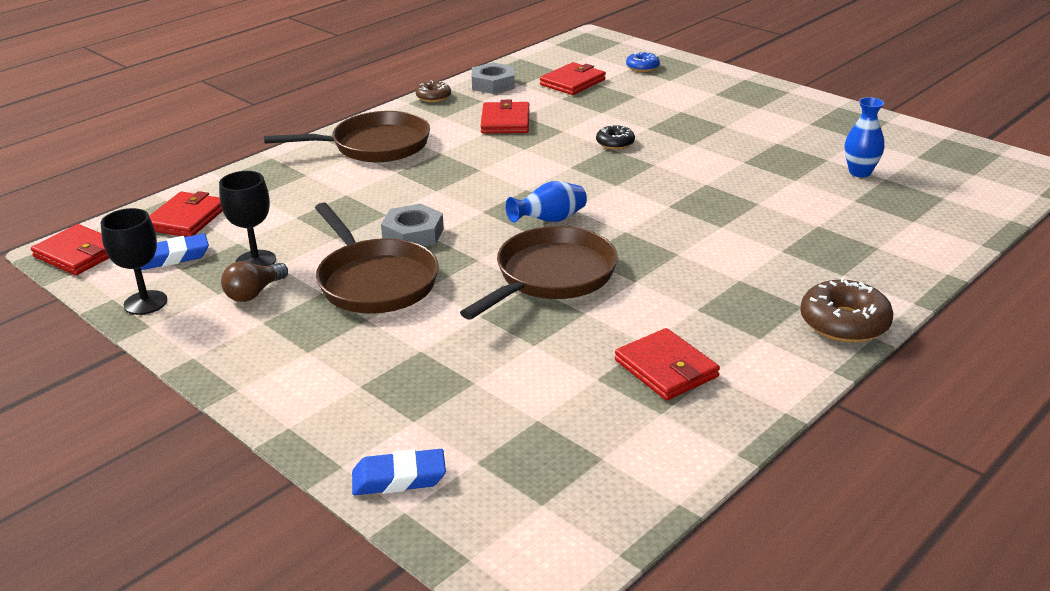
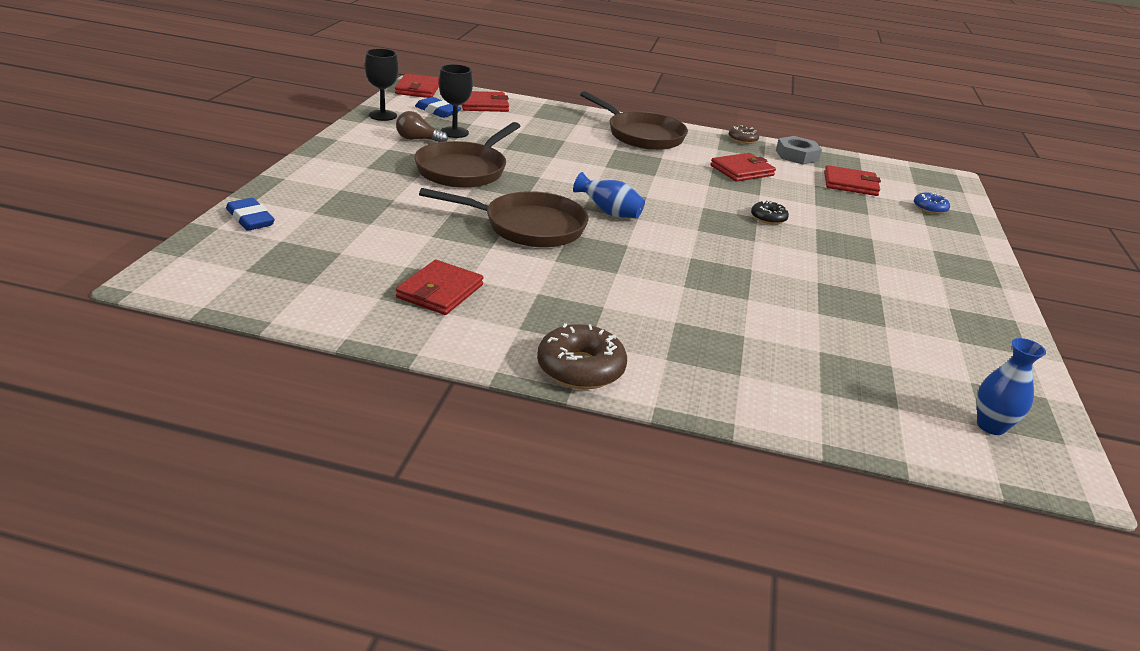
camera: 55 degrees right, 0 degrees up
grey nut [381,204,444,247] -> none
blue vase [844,97,885,177] -> blue vase moved to [977,338,1046,435]

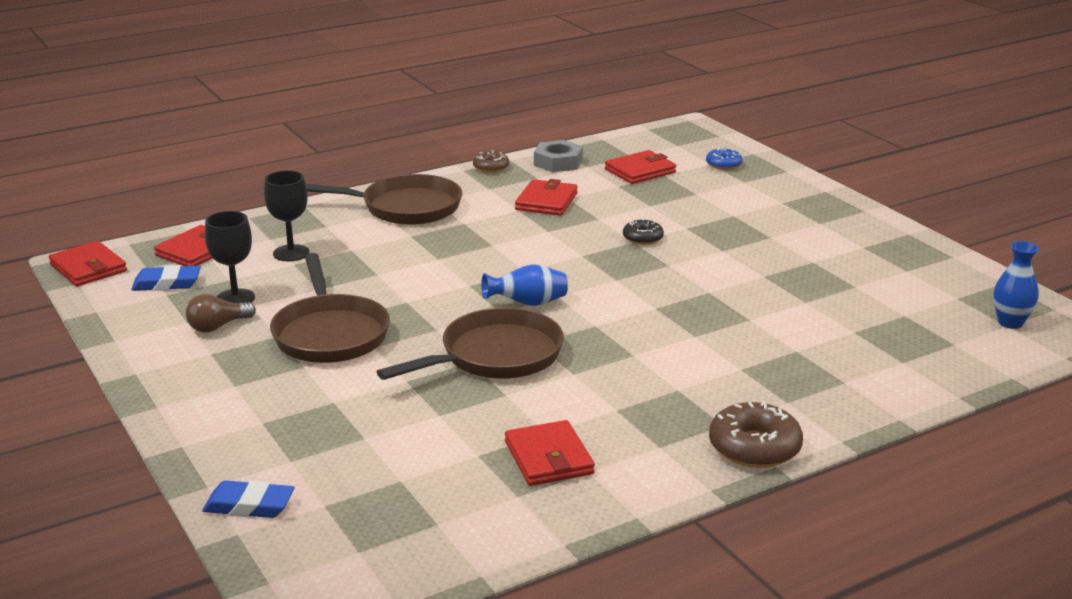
camera: 40 degrees left, 5 degrees down
black goblet [365,49,399,121] -> black goblet moved to [264,170,309,261]

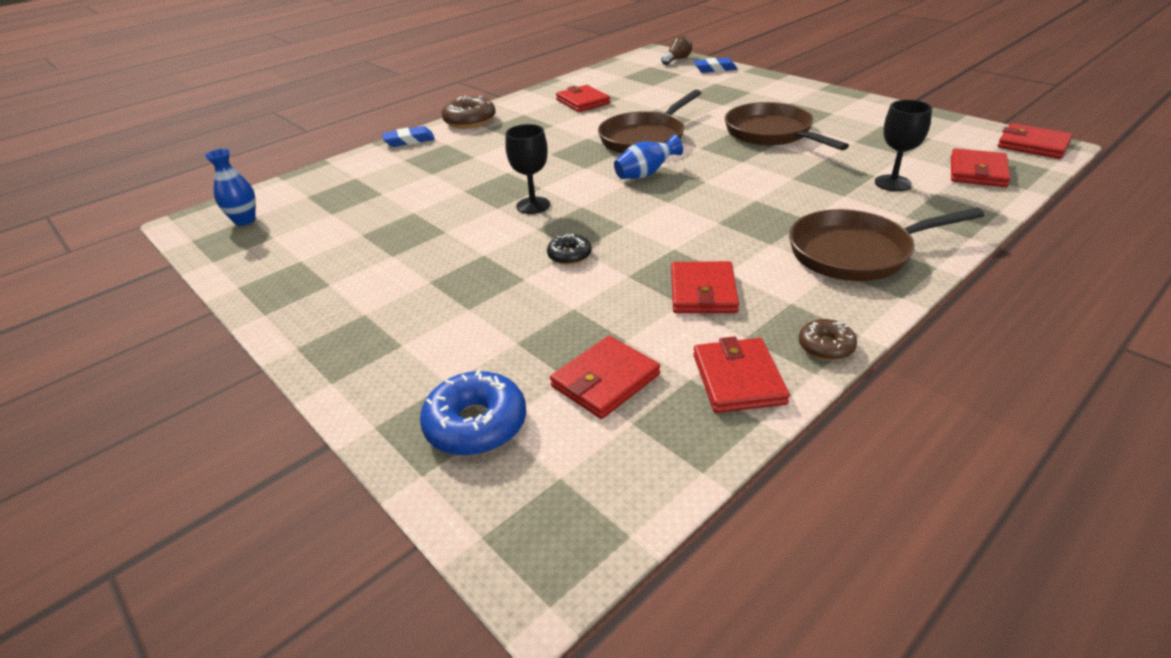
camera: 170 degrees right, 10 degrees up
blue eraser [131,265,201,291] -> blue eraser moved to [382,126,435,147]
brown light bulb [186,294,256,333] -> brown light bulb moved to [661,35,692,65]
black goblet [205,211,255,303] -> black goblet moved to [505,124,550,214]
grey nut [534,140,583,172] -> red wallet [693,336,790,413]
blue donut [706,147,743,170] -> blue donut [420,369,526,456], size x1.73

